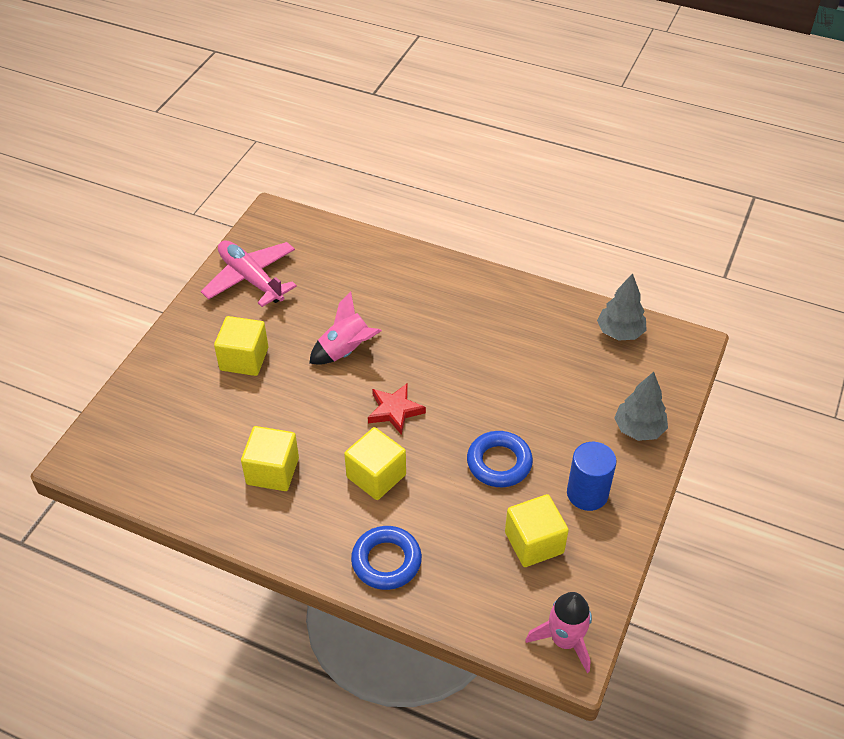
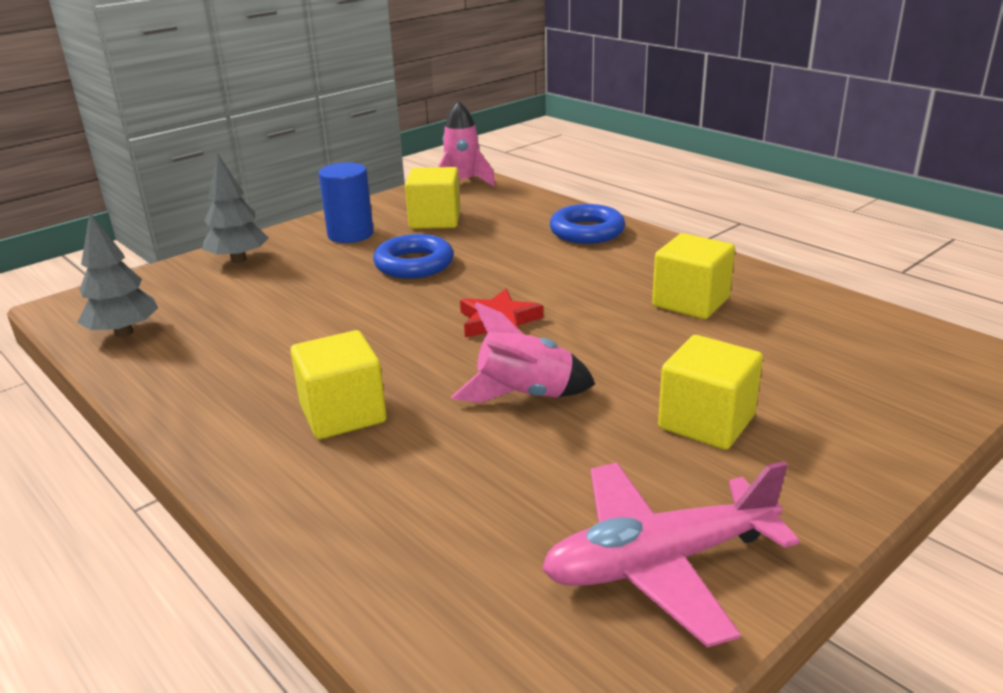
camera: 155 degrees left, 20 degrees down
pink plane [201,241,297,307] -> pink plane turned 90 degrees clockwise [542,461,800,648]
yellow cube [344,427,406,500] -> yellow cube moved to [290,330,387,439]

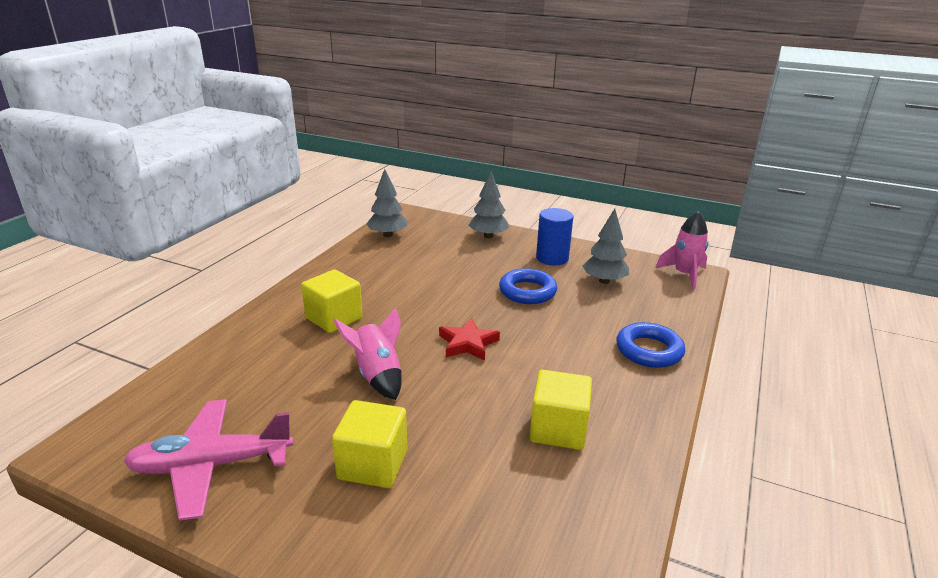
camera: 65 degrees right, 0 degrees up
yellow cube [405,167,461,229] -> grey tree [583,209,629,284]
pink plane [542,461,800,648] -> pink plane turned 60 degrees counterclockwise [124,399,294,521]

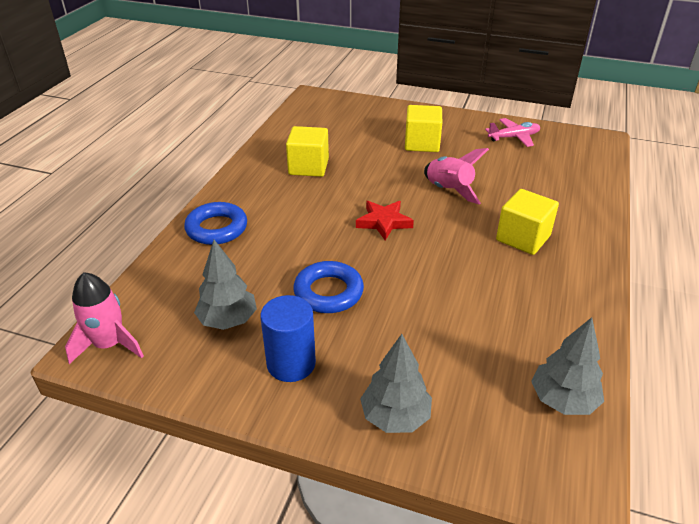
camera: 175 degrees right, 10 degrees up
pink plane [124,399,294,521] -> pink plane [485,118,540,147], size x0.62

